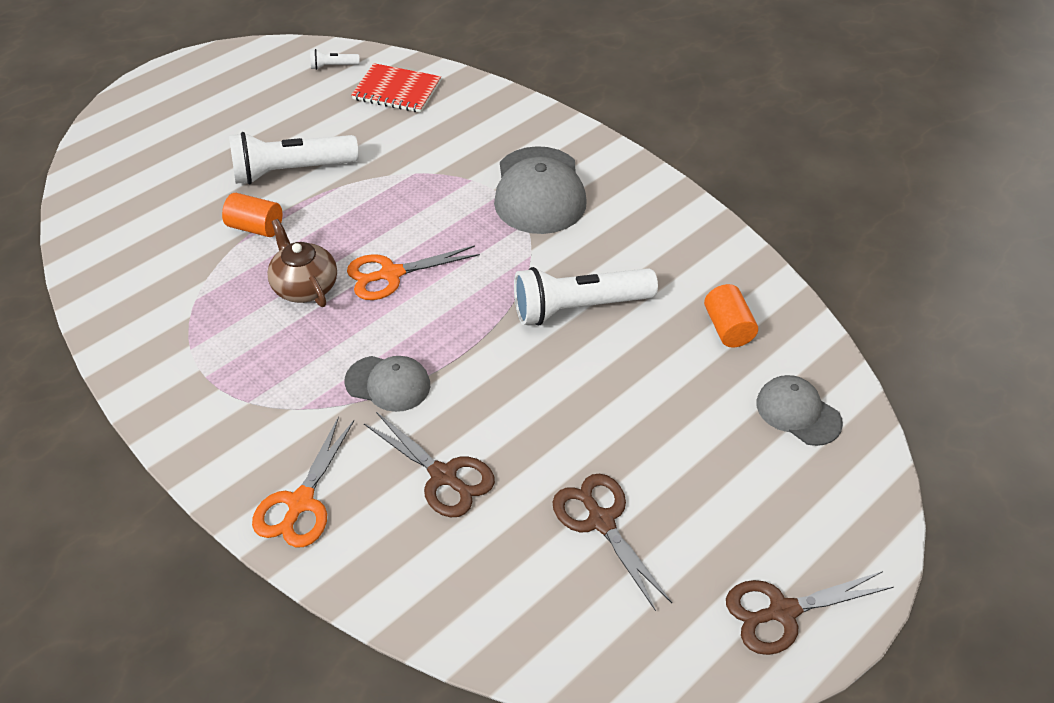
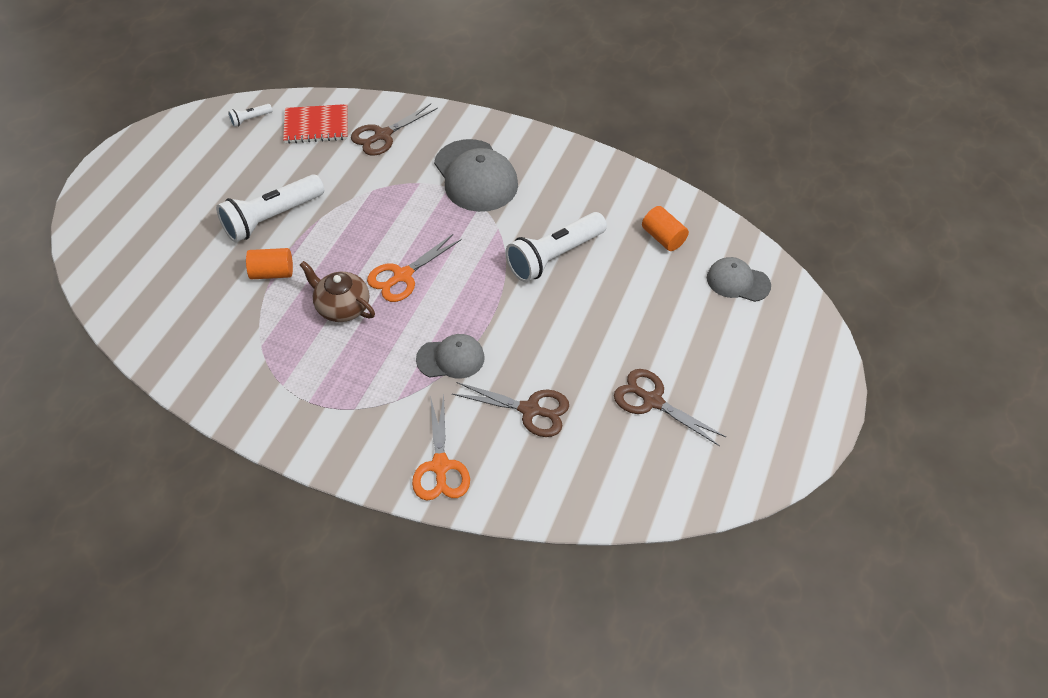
camera: 25 degrees left, 5 degrees up
brown scissors [726,571,893,655] -> brown scissors moved to [351,104,438,156]

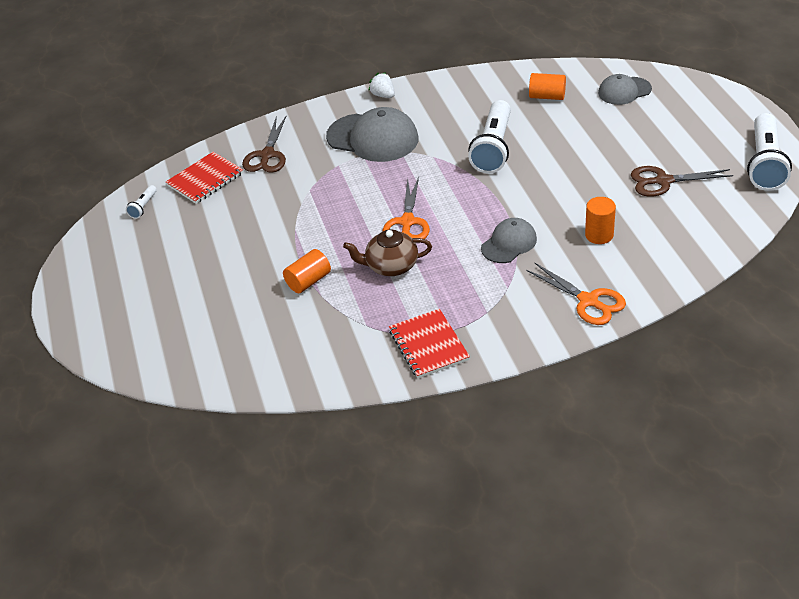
camera: 35 degrees left, 10 degrees down
white flashlight [216,174,324,243] -> white flashlight moved to [747,113,792,191]
brown scissors [452,382,569,437] -> orange cylinder [585,197,616,244]
none -> white strawberry [368,73,395,98]
none -> red notebook [389,309,470,378]

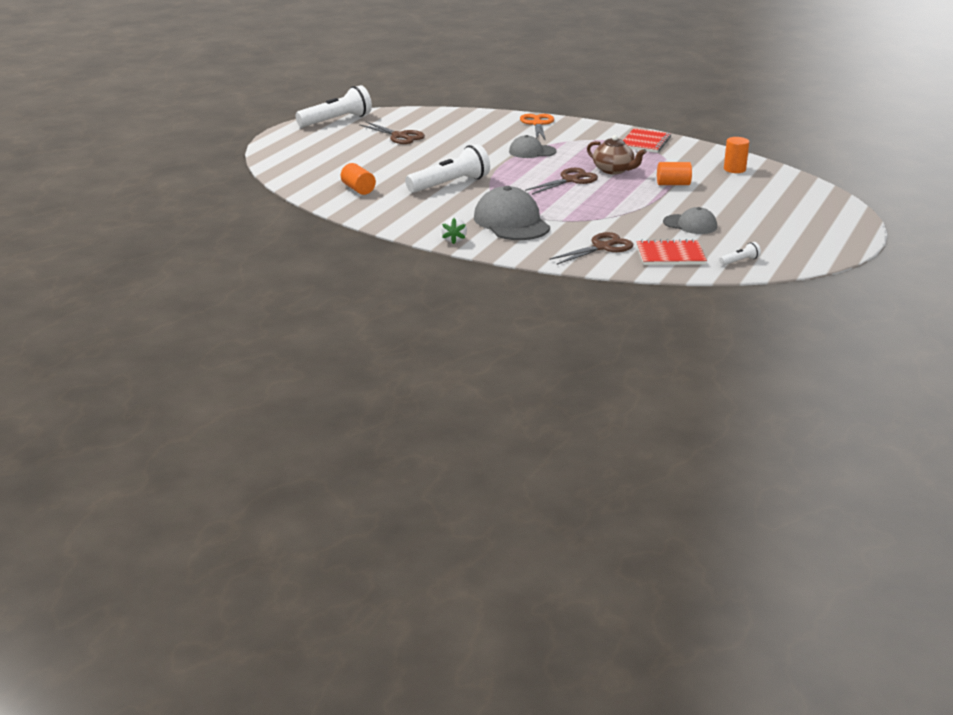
camera: 140 degrees left, 15 degrees down
orange scissors [383,177,430,239] -> brown scissors [525,168,598,195]
orange cylinder [585,197,616,244] -> orange cylinder moved to [724,137,749,173]
grey cap [598,74,652,105] -> grey cap moved to [663,207,717,234]

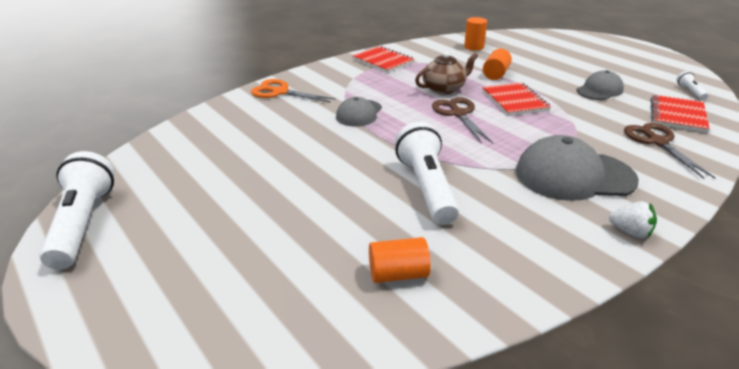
camera: 65 degrees left, 5 degrees up
brown scissors [359,121,425,144] -> none
none -> red notebook [482,82,551,116]

